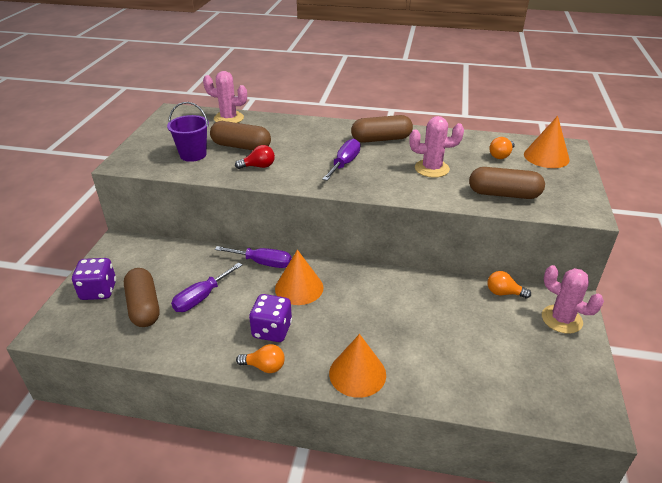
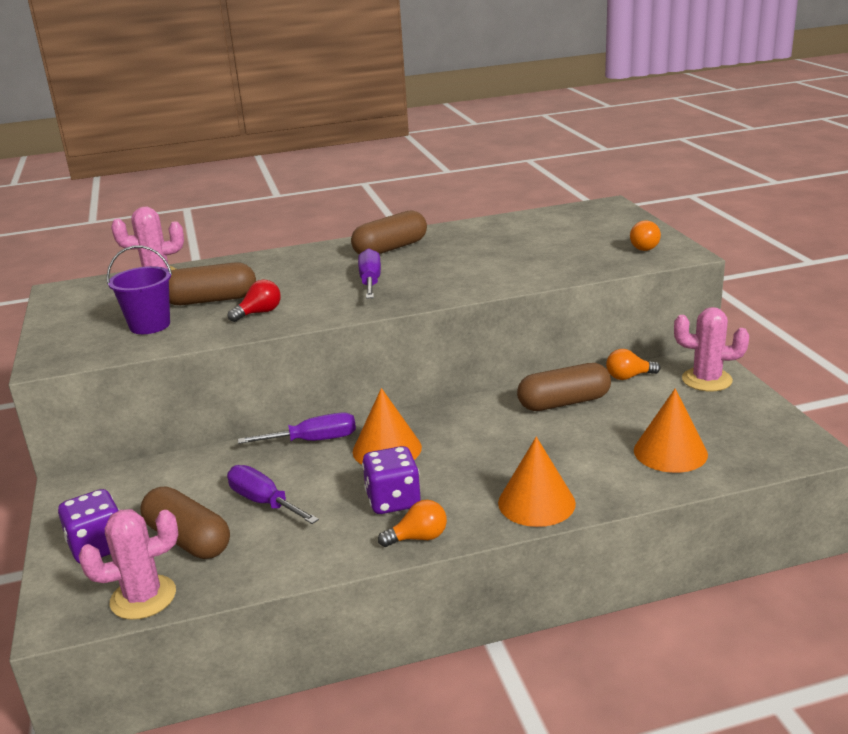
camera: 25 degrees left, 10 degrees down
purple screwdriver [171,263,242,312] -> purple screwdriver turned 120 degrees clockwise [227,465,319,524]
pink cactus [409,116,464,178] -> pink cactus moved to [79,509,178,620]
brown capsule [469,167,545,199] -> brown capsule moved to [517,363,611,411]
orange light bulb [489,137,515,159] -> orange light bulb moved to [630,220,661,251]
orange cone [524,116,570,168] -> orange cone moved to [634,389,708,473]

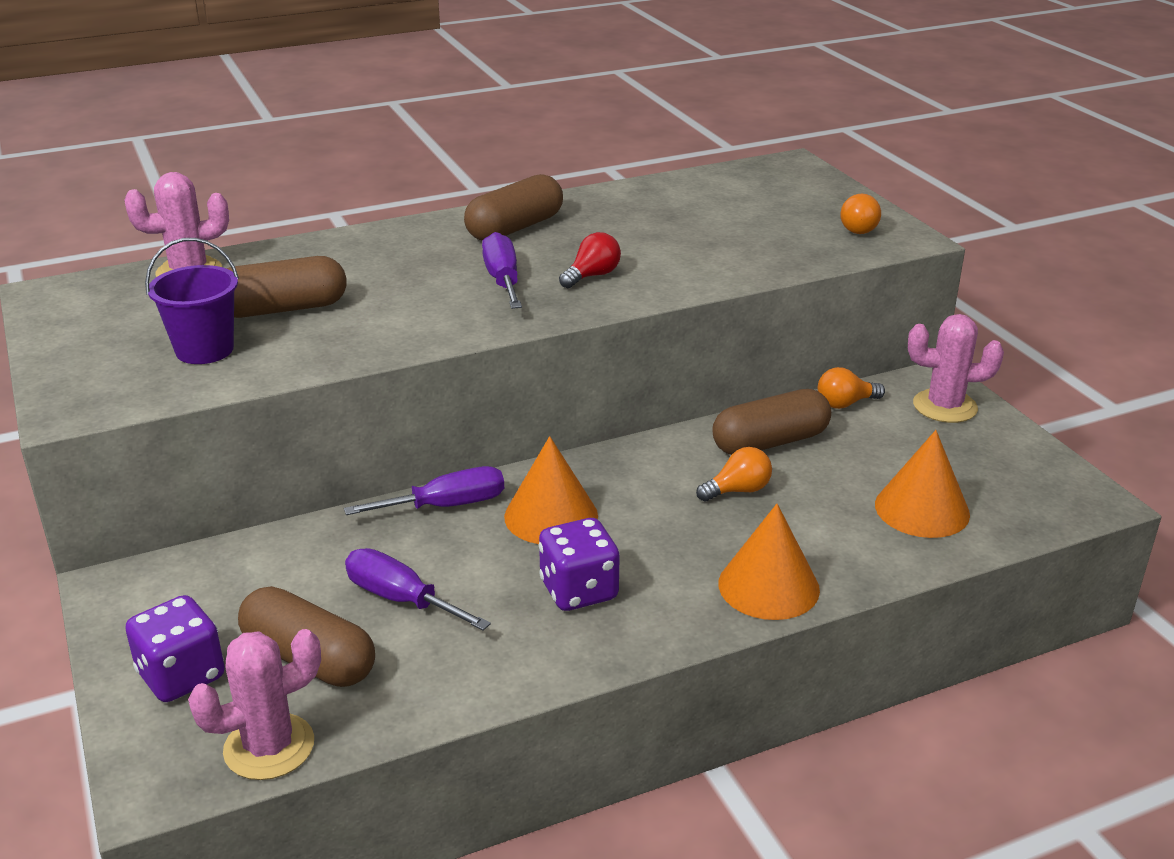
camera: 10 degrees left, 5 degrees up
red light bulb [228,280,281,322] -> red light bulb moved to [559,232,621,288]
orange light bulb [378,500,447,547] -> orange light bulb moved to [696,447,772,501]

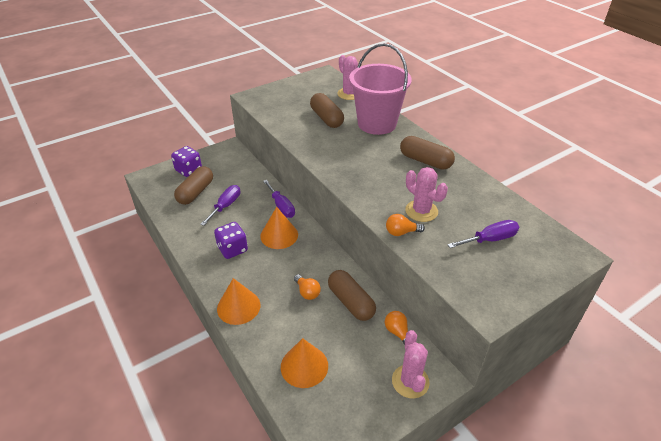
camera: 80 degrees right, 10 degrees up
purple bucket [145,238,239,364] -> none
pink cactus [188,629,321,780] -> pink cactus moved to [405,167,448,222]
purple screwdriver [482,232,522,309] -> purple screwdriver moved to [447,220,519,248]
red light bulb [559,232,621,288] -> none
orange light bulb [840,194,881,234] -> orange light bulb moved to [386,214,425,236]
none -> pink bucket [349,43,412,135]

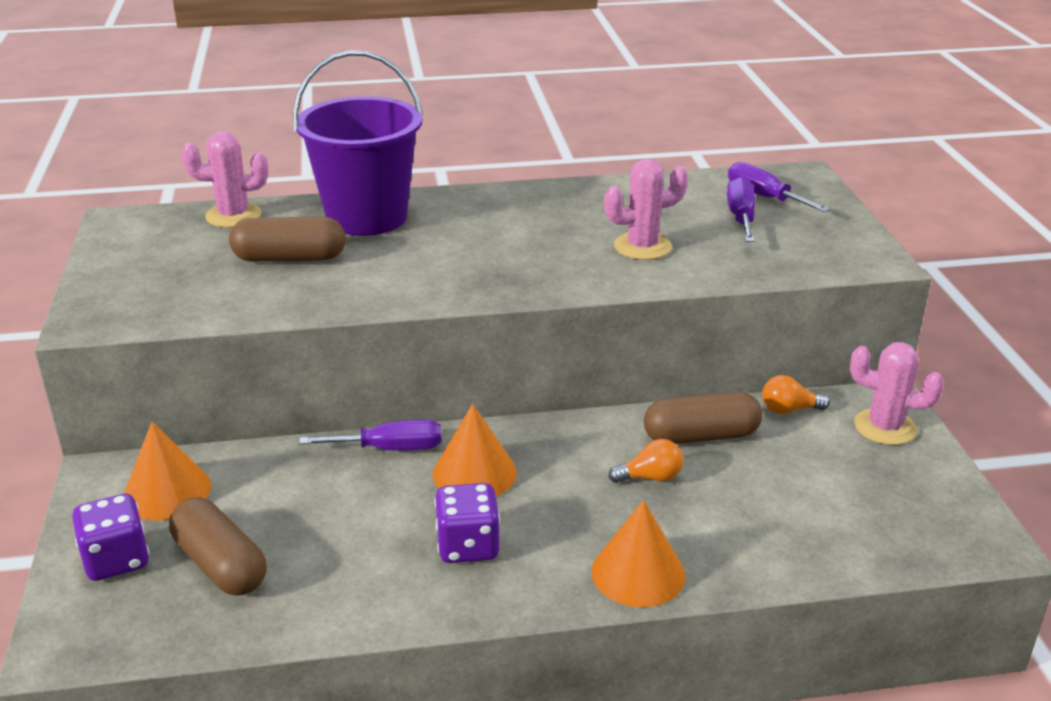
camera: 65 degrees left, 10 degrees down
purple screwdriver [200,185,240,226] -> purple screwdriver moved to [728,162,830,212]
orange cone [281,338,328,388] -> orange cone moved to [124,422,211,520]
pink bucket [349,43,412,135] -> purple bucket [293,50,423,236]
orange light bulb [386,214,425,236] -> none
brown capsule [400,136,455,170] -> none

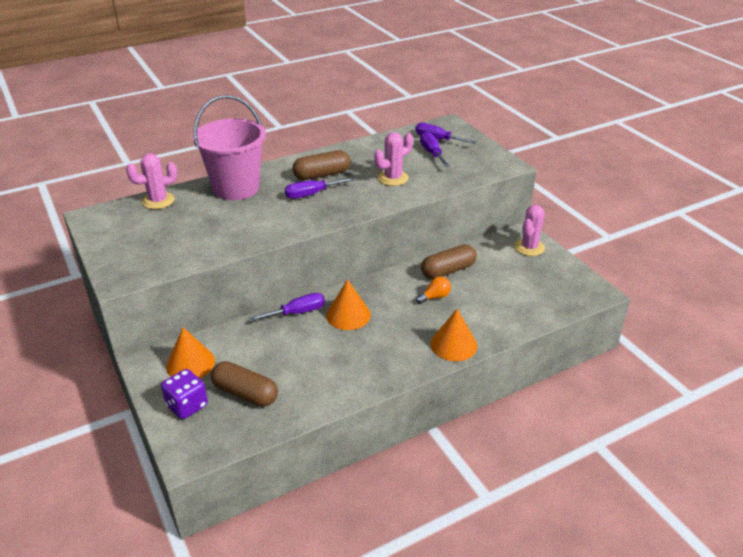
camera: 20 degrees left, 5 degrees up
brown capsule [229,217,346,262] -> brown capsule moved to [292,150,351,180]
purple bucket [293,50,423,236] -> pink bucket [193,95,266,200]
purple dice [434,483,500,563] -> none
orange light bulb [762,375,830,414] -> none
pink cactus [850,342,944,445] -> pink cactus turned 60 degrees counterclockwise [514,205,545,256]
none -> purple screwdriver [285,177,354,199]

